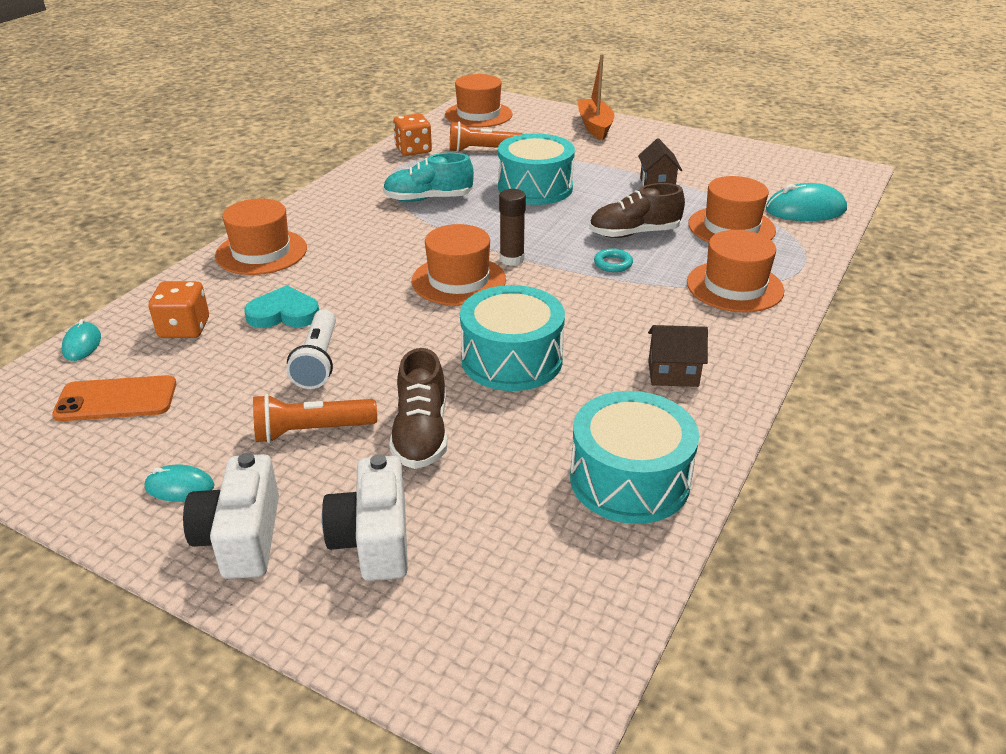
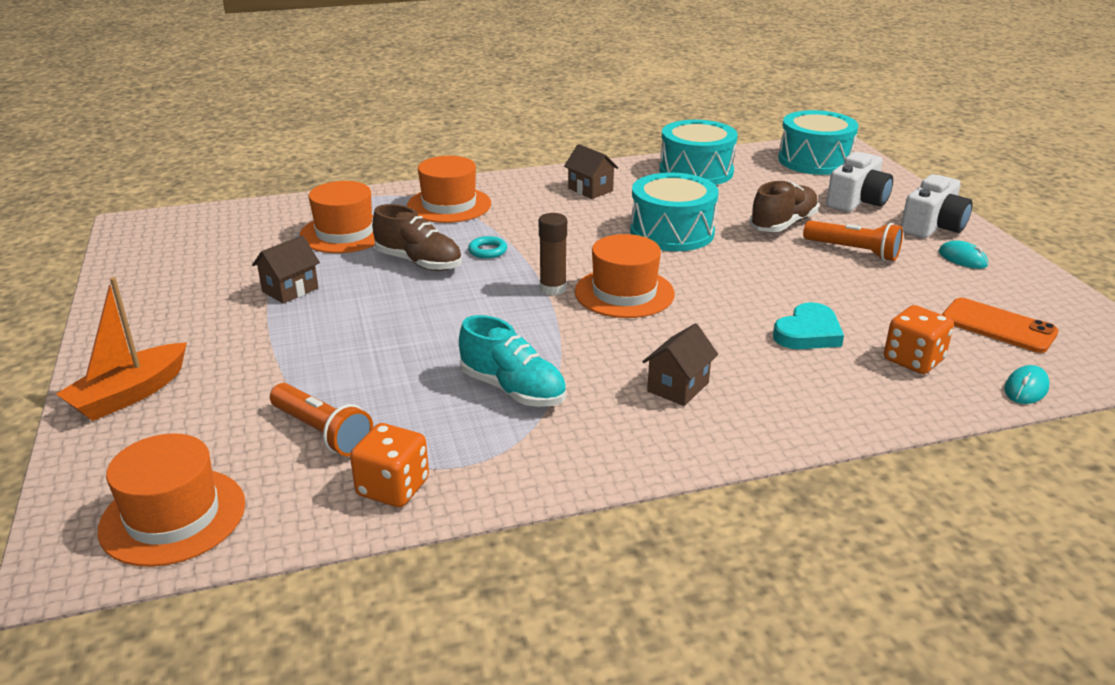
camera: 135 degrees left, 5 degrees down
orange hat [215,198,307,275] -> none
turquoise heart [244,285,319,328] -> turquoise heart turned 90 degrees counterclockwise [773,302,844,349]
white flashlight [286,309,336,389] -> none
turquoise drum [498,133,575,205] -> turquoise drum moved to [778,110,858,175]
turquoise mouse [766,183,847,221] -> none
none -> brown house [642,323,718,406]

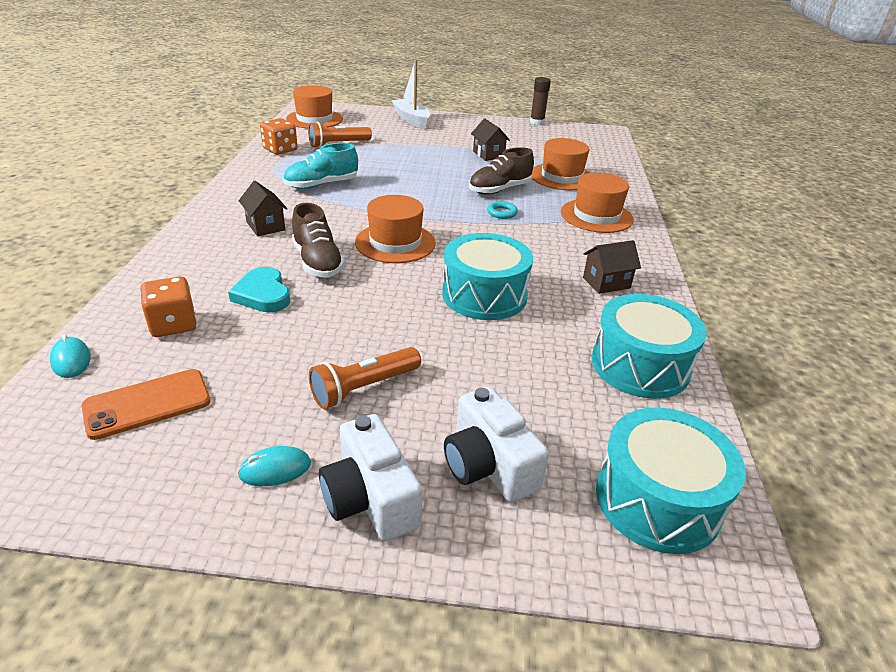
camera: 110 degrees right, 5 degrees up
orange boat [56,277,187,421] -> white boat [392,59,430,128]
brown glue stick [539,213,567,296] -> brown glue stick moved to [530,77,551,125]
brown shoe [750,181,819,232] -> brown shoe moved to [292,203,345,278]

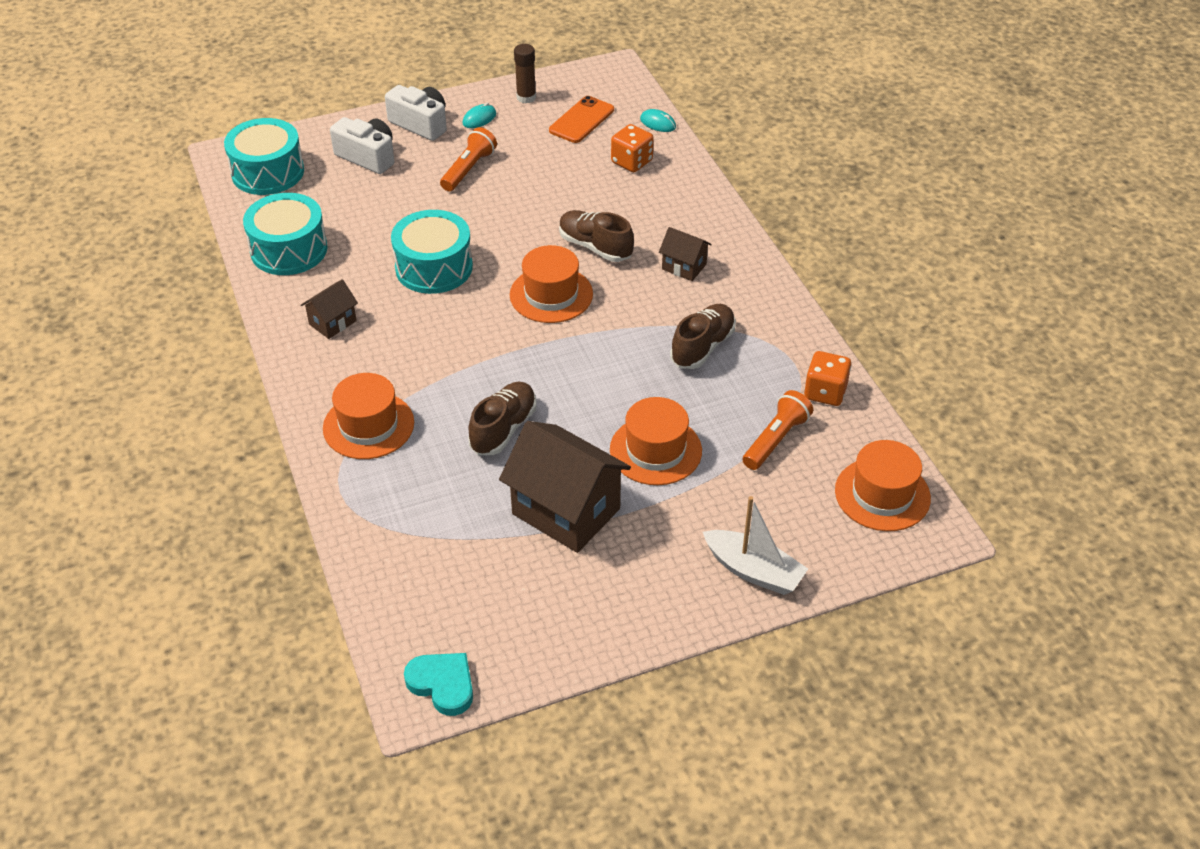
camera: 155 degrees right, 10 degrees up
turquoise heart [228,267,290,313] -> turquoise heart moved to [404,653,473,716]
turquoise shoe [283,143,358,189] -> brown shoe [670,304,736,369]
brown house [471,119,510,161] -> brown house [499,421,631,553], size x2.03
turquoise ring [487,201,518,219] -> none
brown glue stick [530,77,551,125] -> brown glue stick moved to [514,44,536,104]
orange hat [532,138,590,190] -> orange hat moved to [610,397,702,485]

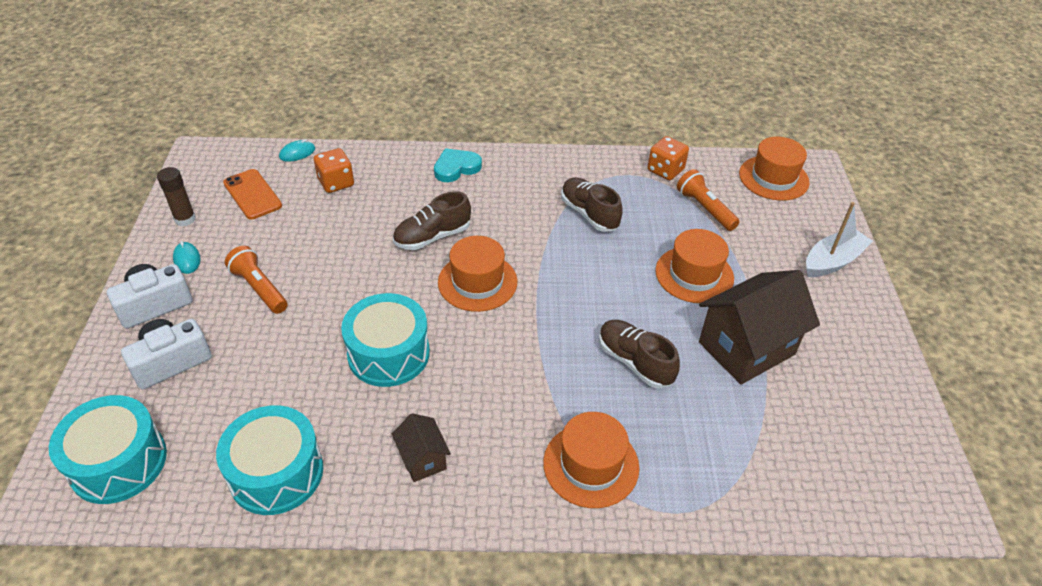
camera: 70 degrees left, 0 degrees up
turquoise heart [404,653,473,716] -> turquoise heart moved to [434,148,482,182]
brown house [659,227,712,281] -> none

